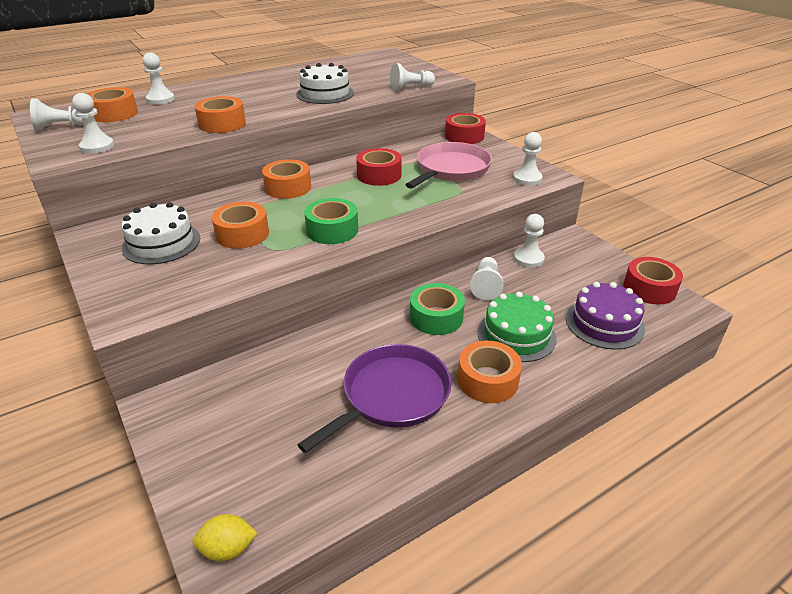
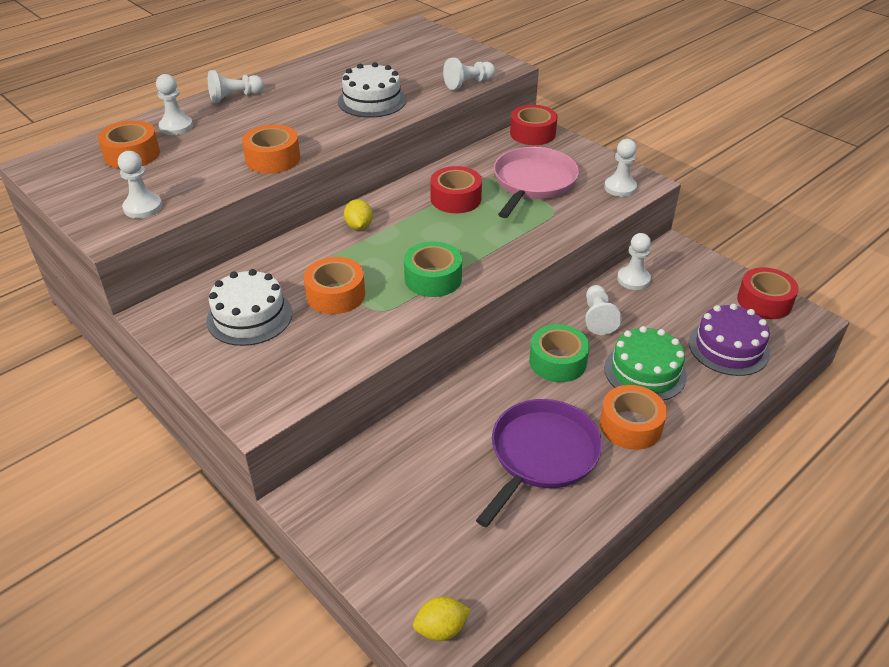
camera: 10 degrees left, 5 degrees up
white pawn [30,98,83,130] -> white pawn moved to [208,70,264,103]
orange tape [262,159,311,199] -> yellow lemon [344,199,373,230]

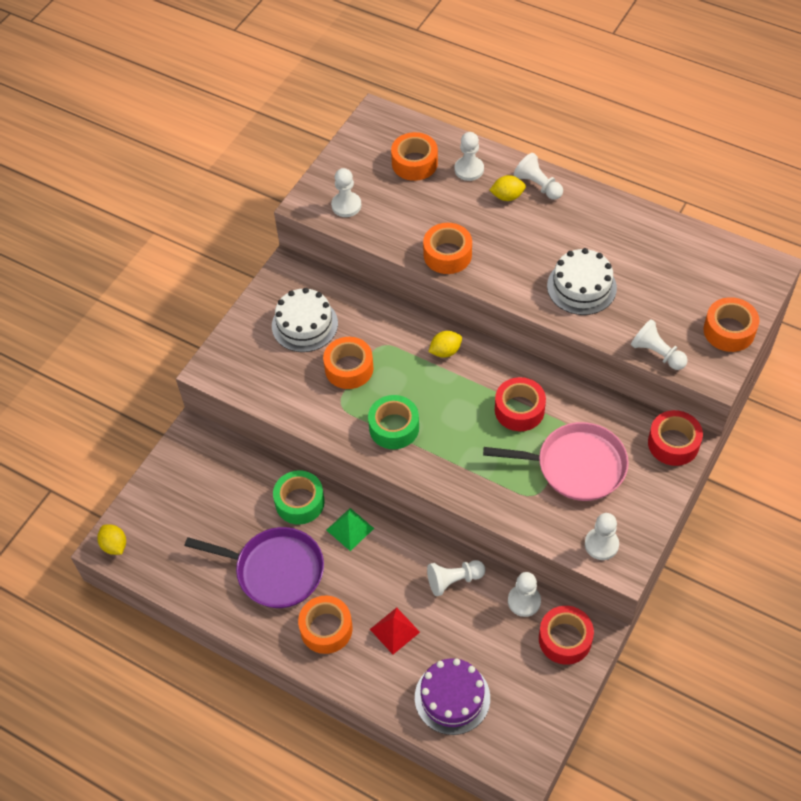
camera: 75 degrees right, 15 degrees up
green tape [529,324,590,382] -> green tape moved to [273,470,325,525]
green cake [604,326,687,401] -> red pyramid [370,607,420,654]
red tape [737,267,799,319] -> red tape moved to [539,606,594,665]
none -> green pyramid [326,508,374,551]
none -> yellow lemon [489,175,526,201]
none -> orange tape [703,297,760,352]

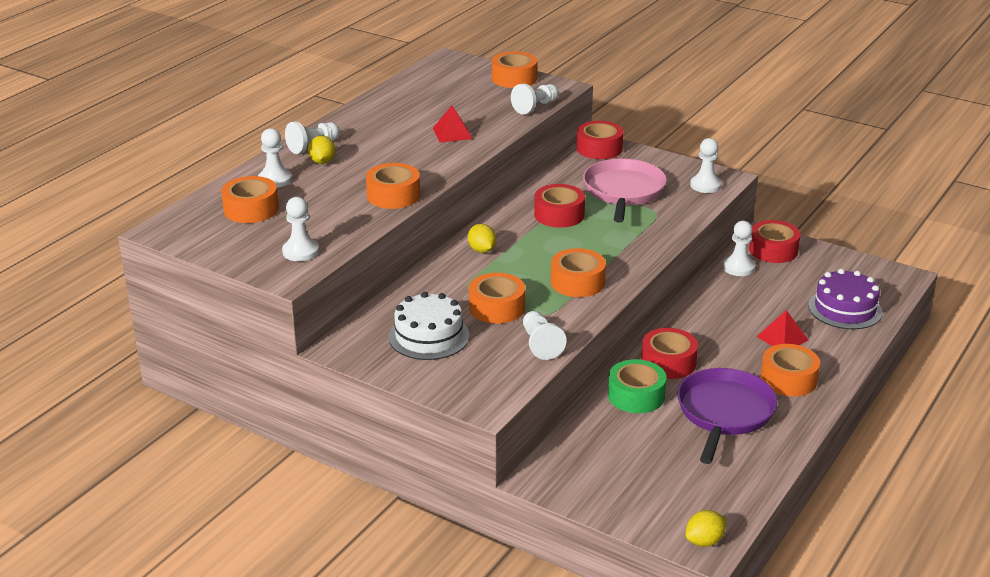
camera: 90 degrees left, 25 degrees down
green pyramid [326,508,374,551] -> red tape [641,328,698,379]
green tape [368,395,419,449] -> orange tape [551,248,606,297]
white pawn [427,560,485,596] -> white pawn moved to [523,311,566,360]
white cake [547,248,617,315] -> red pyramid [433,106,473,143]

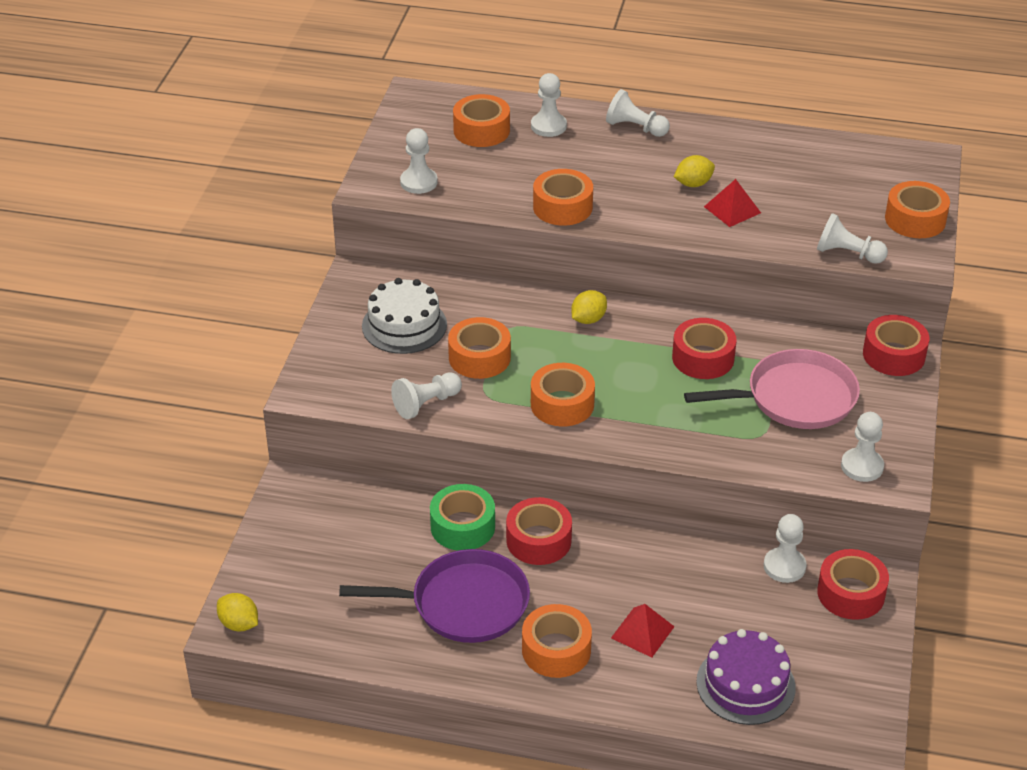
camera: 70 degrees right, 10 degrees up
yellow lemon [308,135,336,164] -> yellow lemon moved to [674,155,715,187]

